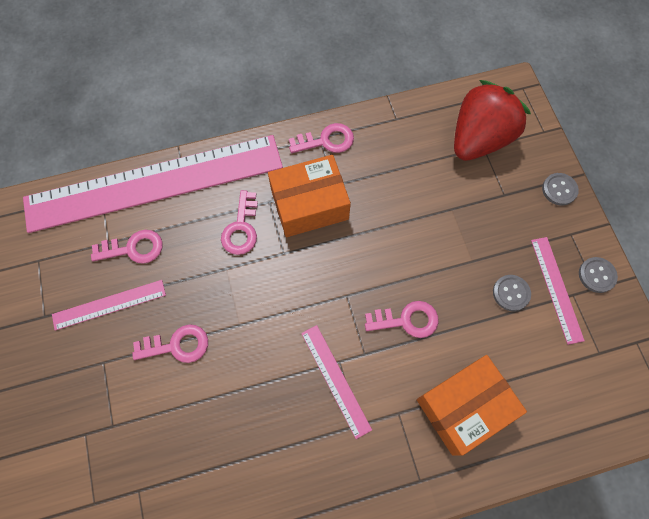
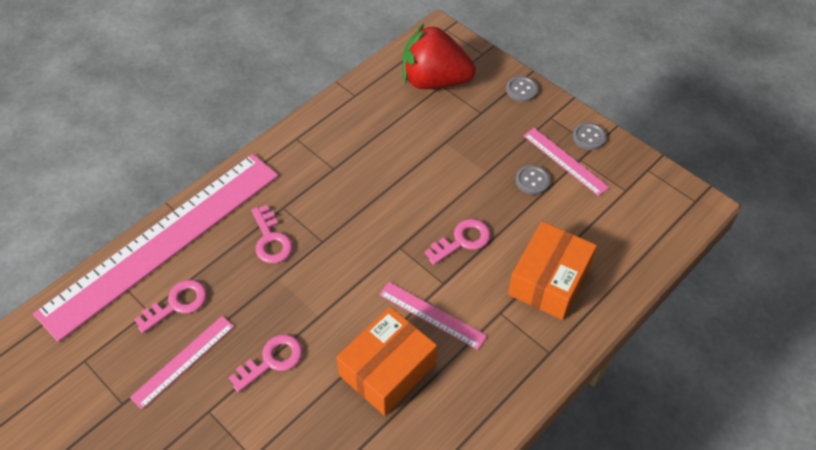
camera: 30 degrees left, 15 degrees down
orange box [268,155,351,237] -> orange box moved to [336,307,437,416]
pink key [289,123,354,153] -> none
red strawberry [454,80,531,161] -> red strawberry turned 90 degrees counterclockwise [403,24,476,89]

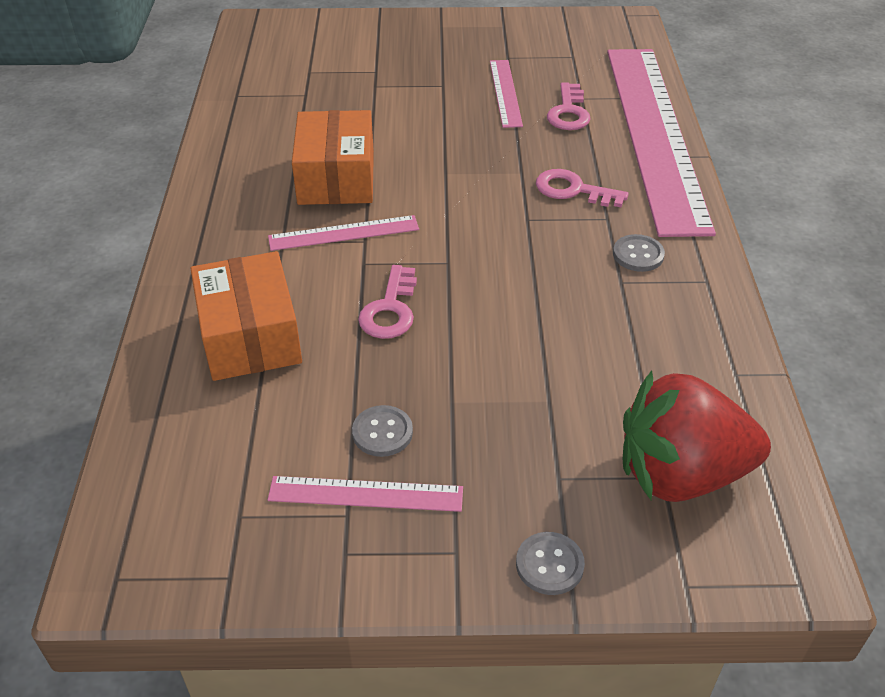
camera: 135 degrees right, 10 degrees down
pink key [229,334,303,393] -> none
red strawberry [403,24,476,89] -> red strawberry turned 150 degrees counterclockwise [623,371,771,502]
grey button [572,122,607,150] -> grey button moved to [613,234,665,272]

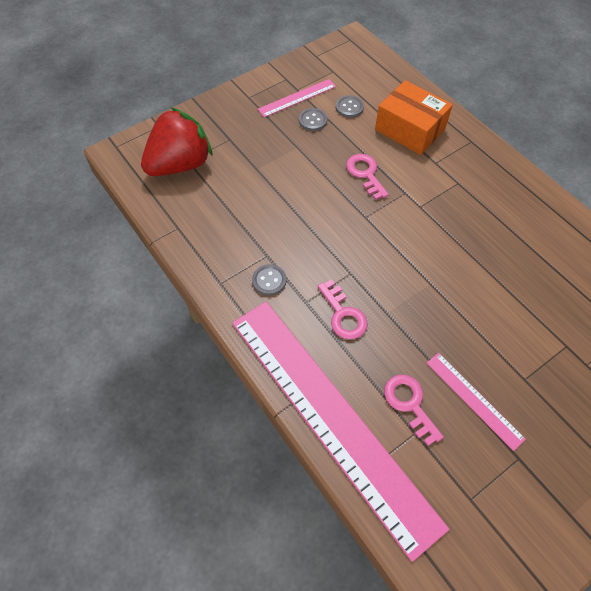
camera: 145 degrees right, 15 degrees up
pink ruler [268,215,419,251] -> none
orange box [292,110,374,205] -> none
grey button [516,532,585,595] -> grey button moved to [336,95,364,118]
pink key [536,169,628,207] -> pink key turned 75 degrees clockwise [318,280,368,339]

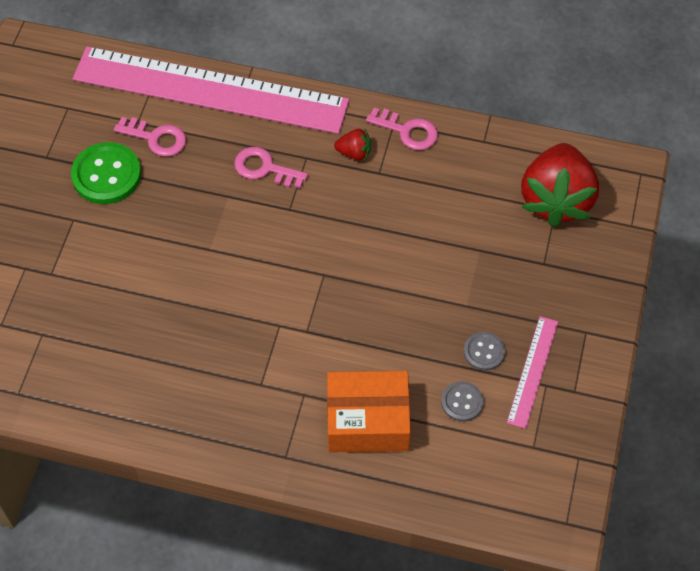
camera: 140 degrees right, 0 degrees up
grey button [252,264,287,296] -> red strawberry [334,129,371,160]
pink key [346,154,389,200] -> pink key moved to [366,108,438,150]
pink ruler [427,353,526,451] -> green button [71,142,141,204]

